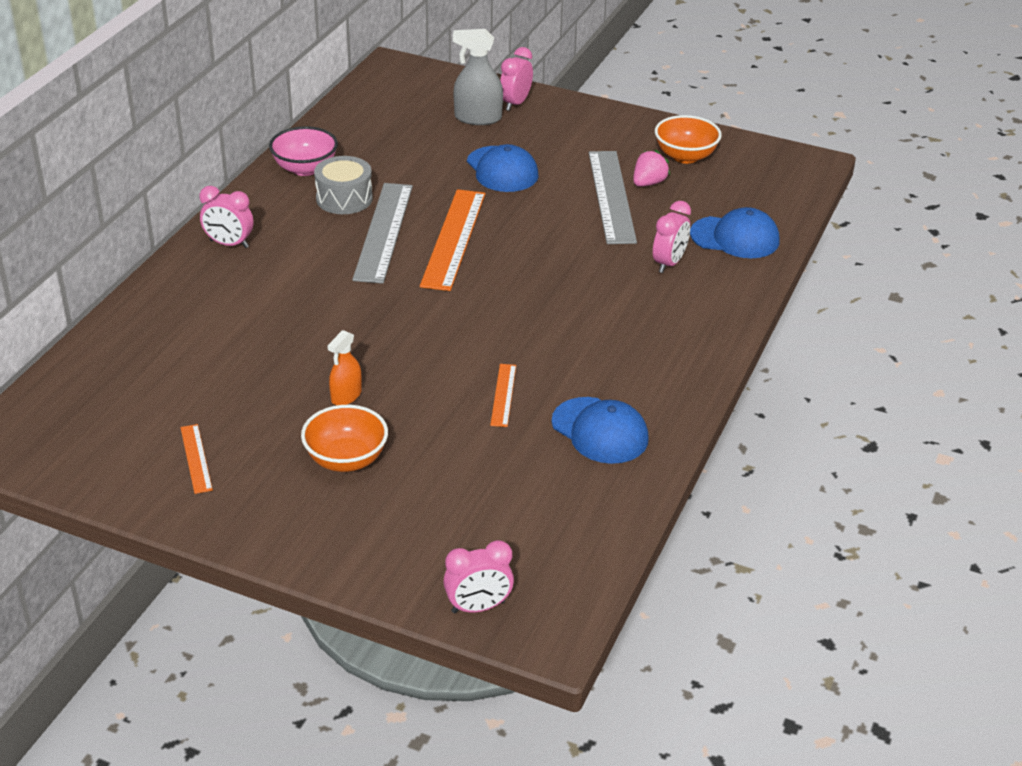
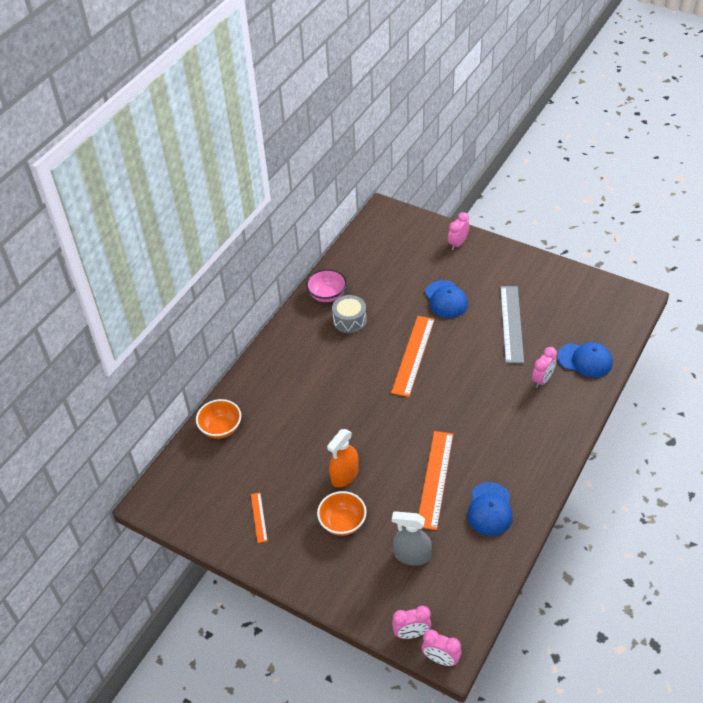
camera: 10 degrees right, 10 degrees up
pink clock [200,186,253,248] -> pink clock moved to [422,630,462,666]
orange spray bottle [327,330,362,405] -> orange spray bottle [327,429,358,487], size x1.56
grey ruler [352,183,413,284] -> none
grey spray bottle [453,29,503,125] -> grey spray bottle moved to [392,511,432,566]
orange ruler [490,364,516,427] -> orange ruler [419,431,453,530], size x2.06
blue cap [552,397,649,464] -> blue cap turned 45 degrees clockwise [467,482,513,536]
pink strawberry [633,150,670,187] -> none
orange bowl [655,115,722,164] -> orange bowl moved to [196,399,241,439]

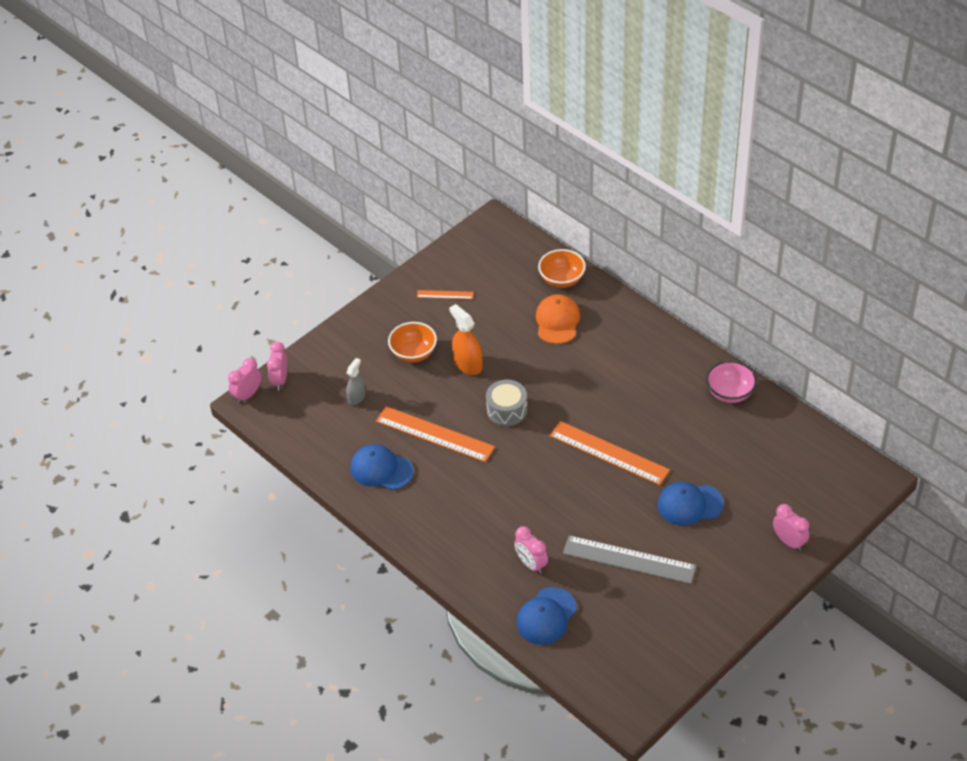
camera: 105 degrees right, 0 degrees up
grey drum [332,295,367,333] -> grey drum moved to [486,380,527,426]
grey spray bottle [392,511,432,566] -> grey spray bottle [346,358,365,405], size x0.64
none -> orange cap [536,294,580,344]

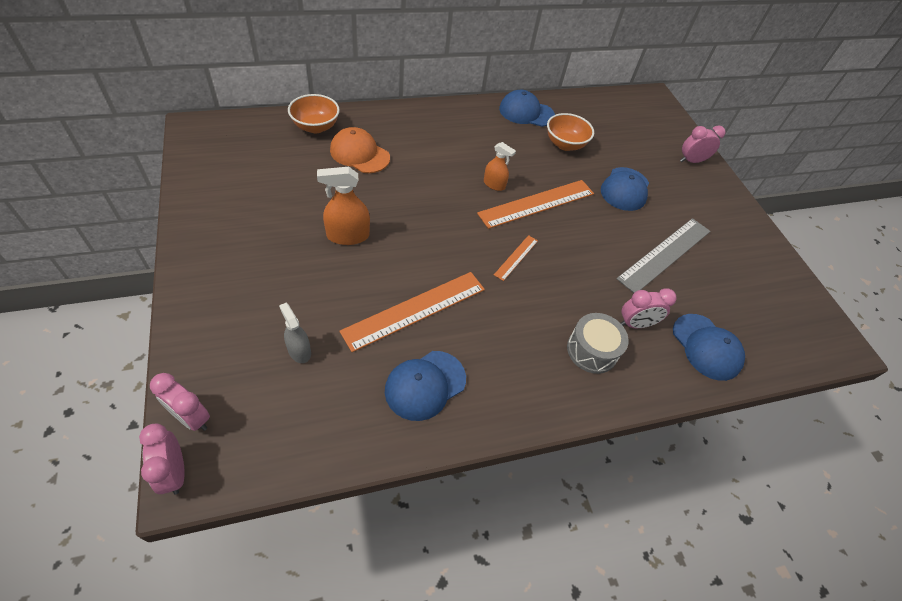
camera: 70 degrees left, 5 degrees up
orange bowl [388,322,437,362] -> orange bowl moved to [547,113,594,151]
orange ruler [417,290,474,299] -> orange ruler moved to [494,235,538,281]
grey drum [486,380,527,426] -> grey drum moved to [567,313,629,374]
pink bowl [706,361,757,403] -> blue cap [499,90,555,127]
none -> orange spray bottle [484,142,516,191]

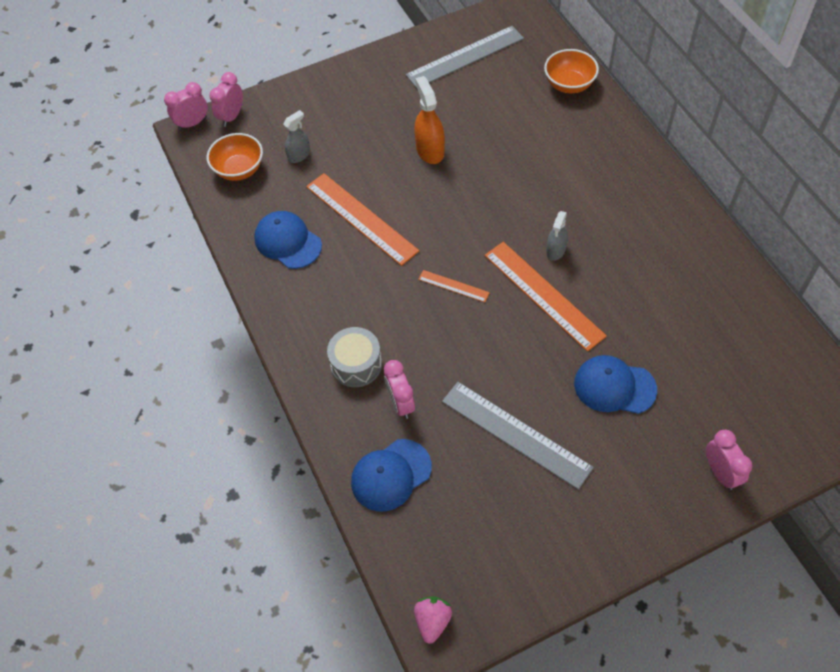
camera: 90 degrees right, 5 degrees up
orange cap [330,127,390,173] -> none
orange spray bottle [484,142,516,191] -> grey spray bottle [546,211,568,261]
blue cap [499,90,555,127] -> none
orange bowl [547,113,594,151] -> orange bowl moved to [207,133,263,181]
none -> grey ruler [406,26,524,88]
none -> pink strawberry [414,596,452,644]

